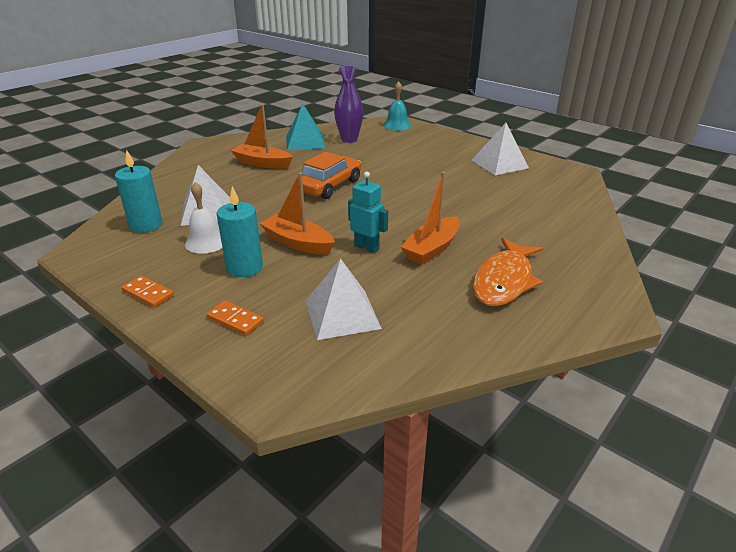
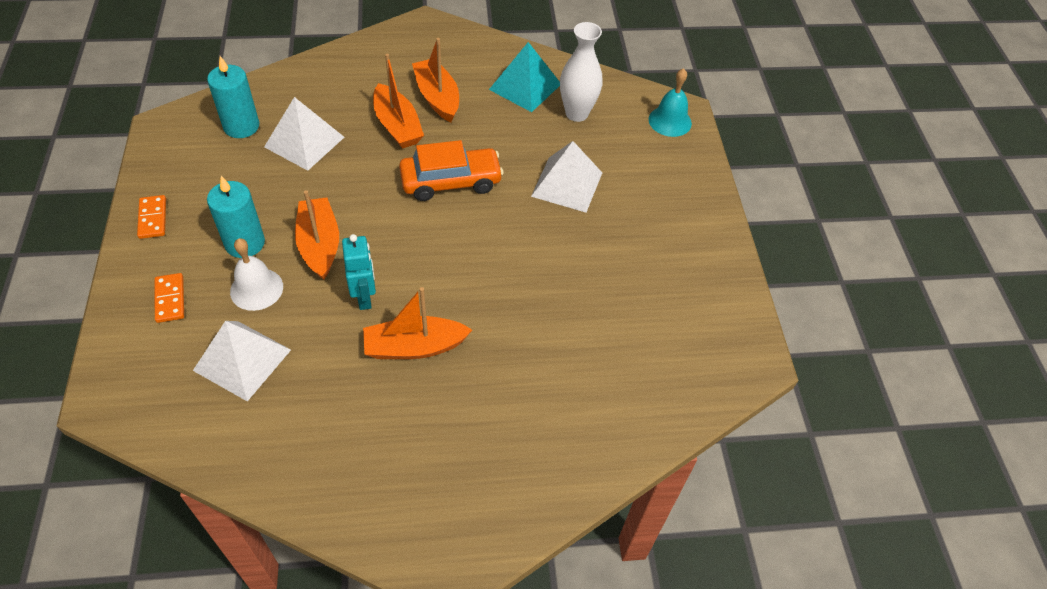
camera: 40 degrees right, 20 degrees up
white bell [185,182,222,254] -> white bell moved to [230,238,283,311]
purple vase [334,66,364,143] -> white vase [560,22,603,122]
white pyramid [472,123,529,175] -> white pyramid moved to [531,141,602,213]
orange fish [472,238,543,306] -> none
none -> orange boat [373,54,424,149]

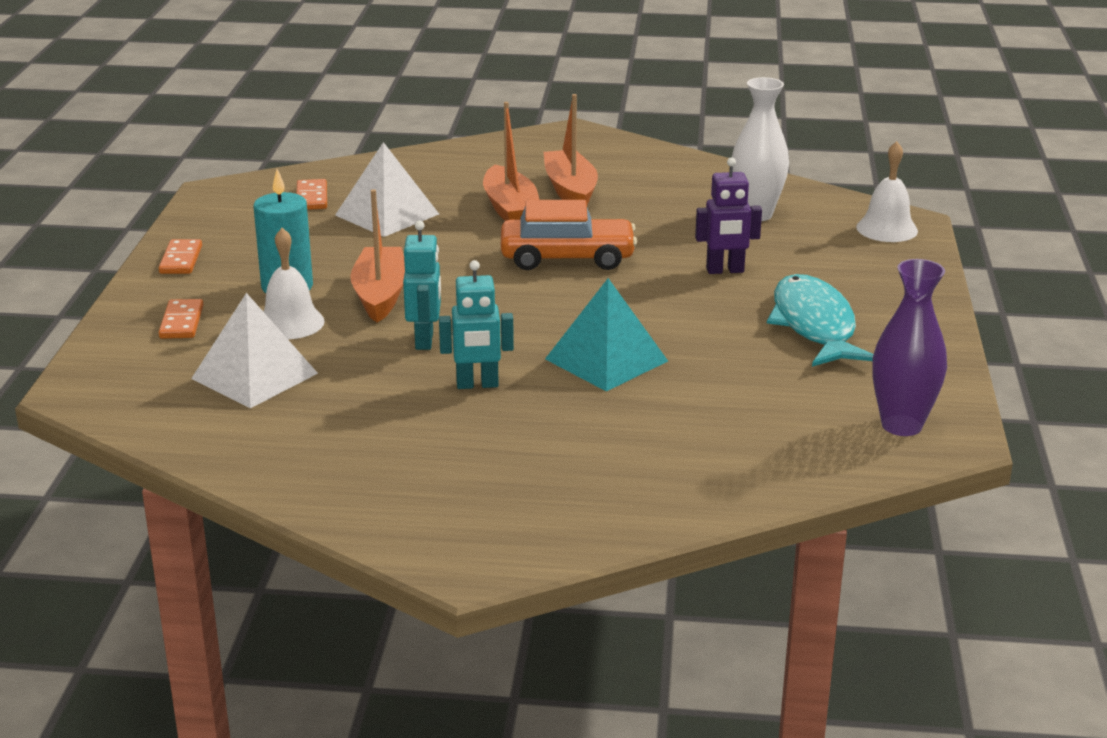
camera: 15 degrees right, 25 degrees down
turquoise candle [207,56,259,138] -> orange domino [297,179,327,210]
orange boat [363,287,472,359] -> turquoise robot [439,260,514,389]
turquoise pyramid [489,42,560,112] -> turquoise pyramid moved to [545,278,668,391]
white pyramid [531,141,602,213] -> purple robot [695,157,762,274]
turquoise bell [649,68,692,137] -> white bell [856,141,918,242]
none -> turquoise fish [767,274,874,367]
none -> purple vase [872,259,947,436]

